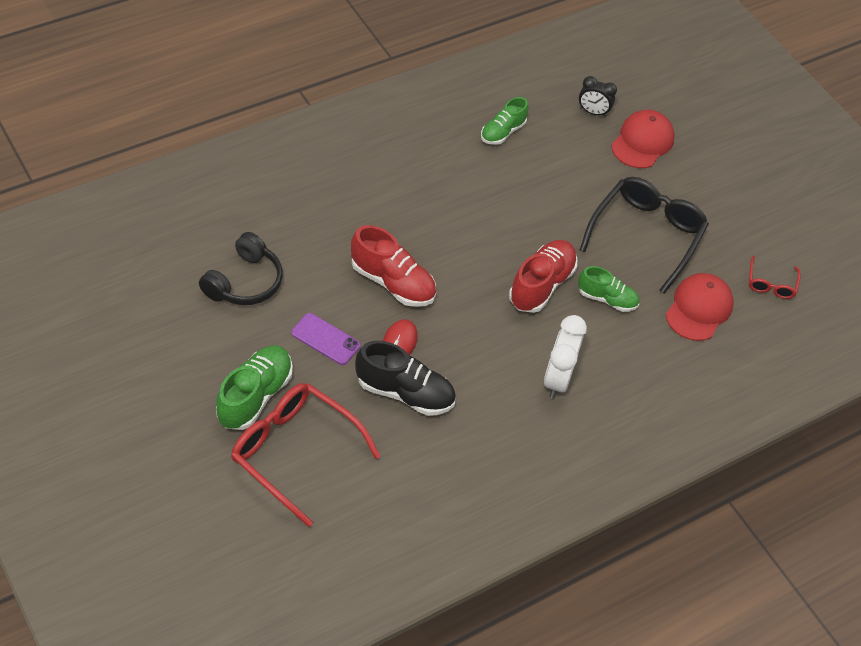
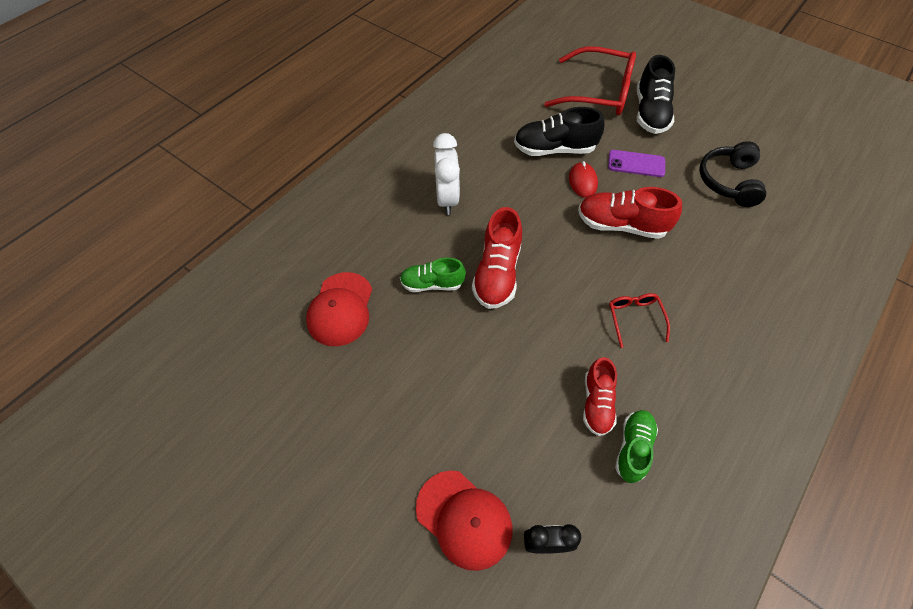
camera: 165 degrees right, 5 degrees up
green shoe [216,346,293,430] -> black shoe [637,55,675,134]
black glasses [580,177,709,294] -> none
red cap [611,110,675,168] -> red cap turned 60 degrees counterclockwise [416,471,512,571]
red glasses [749,256,801,299] -> red glasses moved to [609,293,670,348]
none -> red shoe [583,357,617,436]

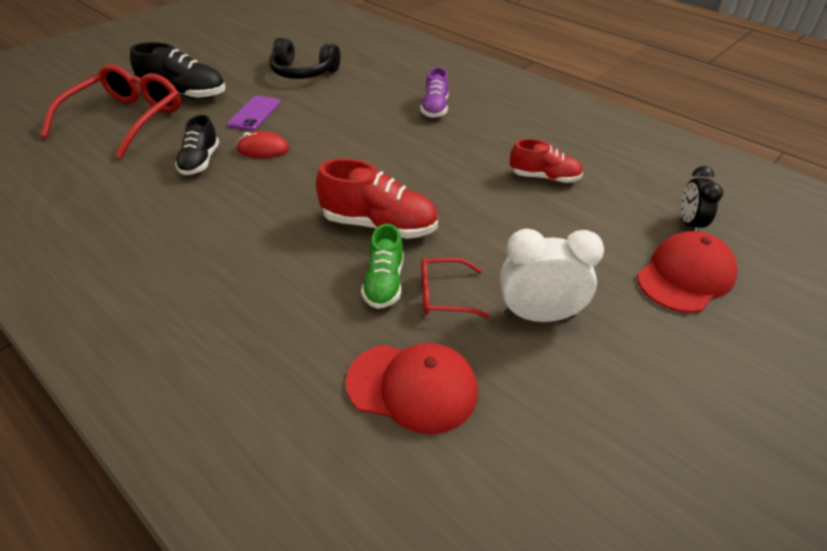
camera: 85 degrees left, 15 degrees down
white clock [433,133,460,215] -> white clock moved to [500,229,604,322]
black shoe [514,107,604,156] -> black shoe [175,115,219,175], size x0.65
red shoe [578,187,682,239] -> none
red glasses [609,293,670,348] -> red glasses moved to [421,258,490,318]
green shoe [615,410,658,483] -> none
none -> purple shoe [420,67,449,118]

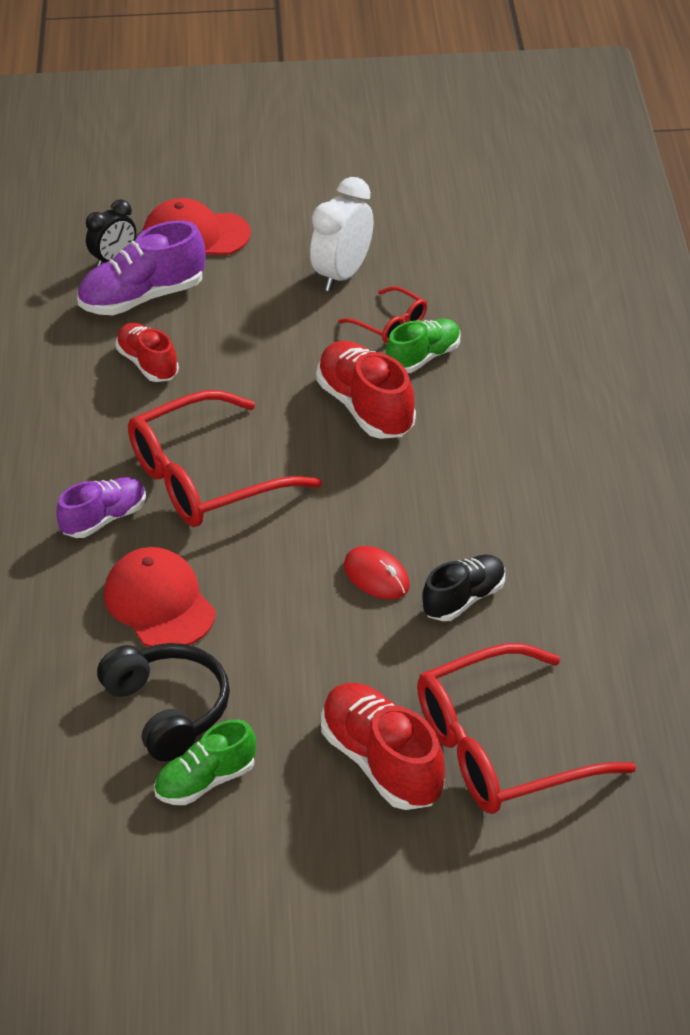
camera: 135 degrees left, 0 degrees up
black shoe [130,42,225,99] -> red shoe [321,683,445,810]
purple phone [227,96,280,131] -> none
red cap [346,343,478,434] -> red cap moved to [104,547,216,647]
white clock [500,229,604,322] -> white clock turned 75 degrees clockwise [310,177,374,291]
none -> purple shoe [77,220,205,315]
none -> red glasses [128,390,322,527]
none -> green shoe [154,720,256,805]

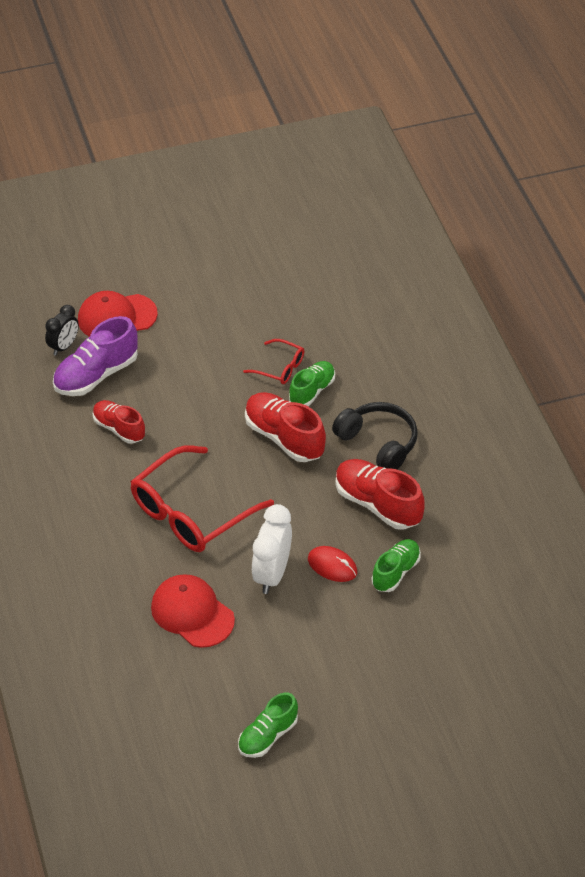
camera: 15 degrees left, 5 degrees up
purple shoe [56,477,146,538] -> none
black headphones [97,643,230,762] -> black headphones moved to [332,402,418,470]
white clock [310,177,374,291] -> white clock moved to [252,504,292,594]
red shoe [321,683,445,810] -> red shoe moved to [336,459,425,530]
red glasses [417,643,636,814] -> none
black shoe [422,555,505,621] -> green shoe [371,539,421,592]

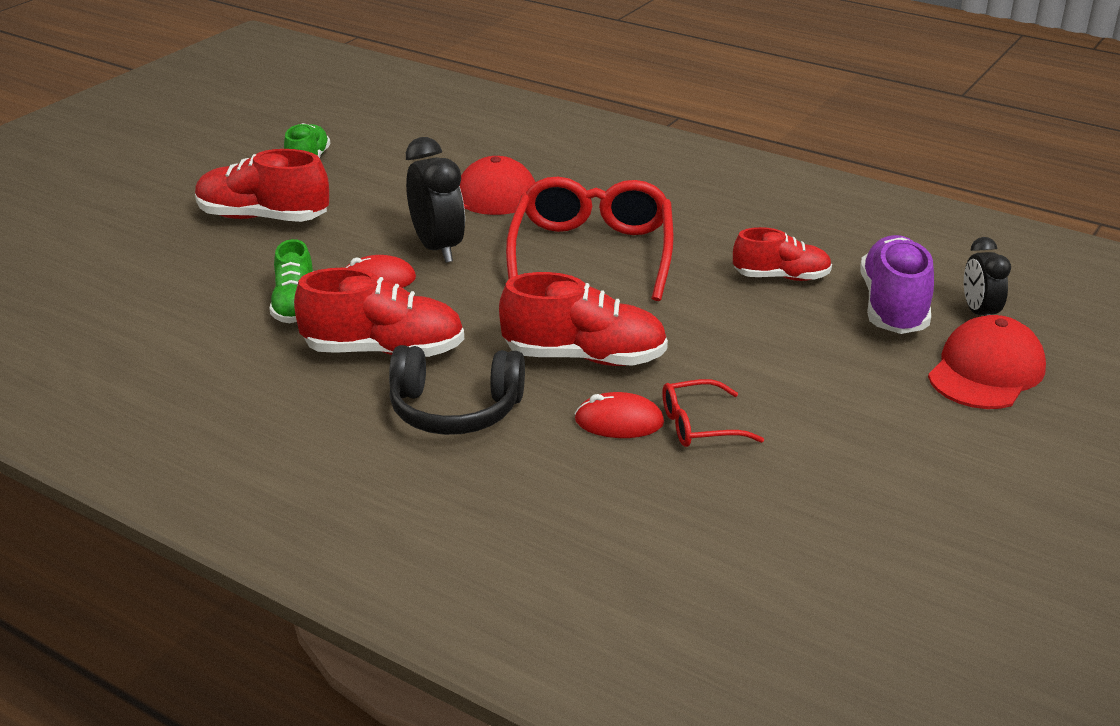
camera: 140 degrees right, 15 degrees down
white clock [252,504,292,594] -> black clock [406,137,465,263]
green shoe [289,361,335,406] -> red mouse [575,392,664,438]
none -> red shoe [195,149,329,222]

